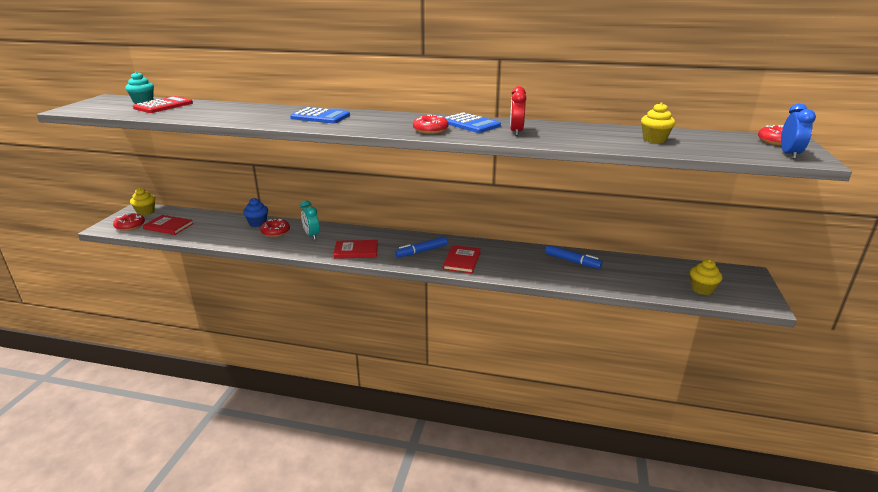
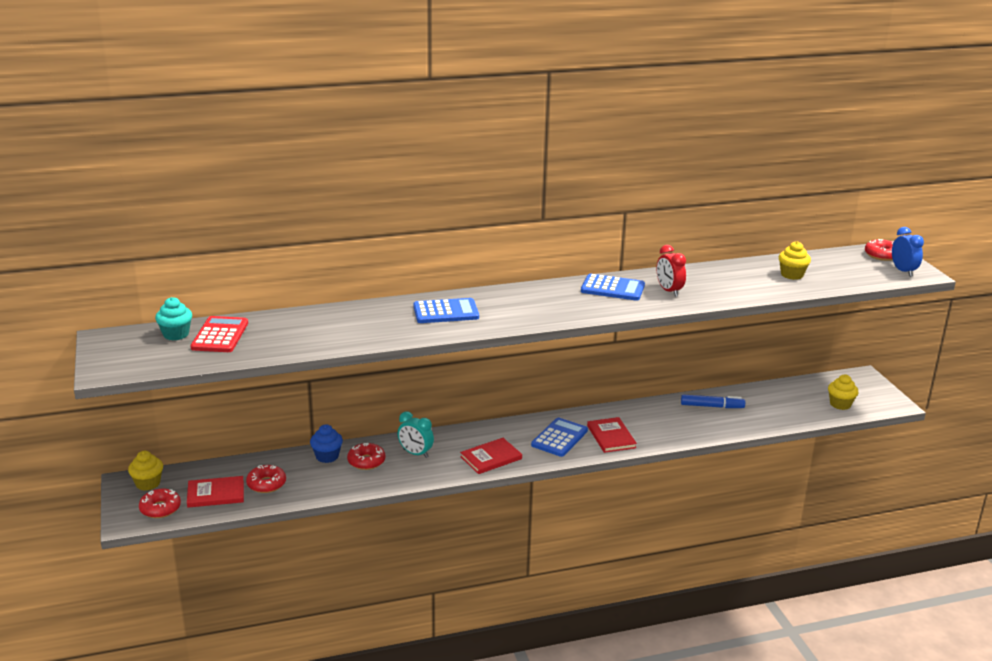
camera: 30 degrees left, 0 degrees up
blue marker [395,237,447,258] -> blue calculator [531,418,588,457]
red donut [413,115,448,134] -> red donut moved to [246,465,286,493]

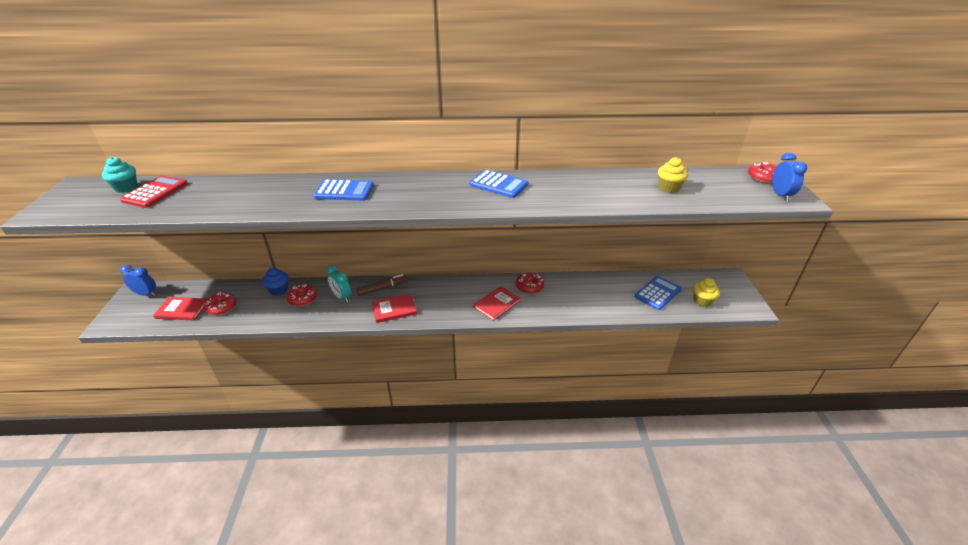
camera: 15 degrees right, 10 degrees up
yellow cupcake [128,451,163,491] -> blue clock [120,265,156,296]
red donut [139,489,181,518] -> red donut moved to [516,273,544,294]
blue calculator [531,418,588,457] -> blue calculator moved to [635,276,682,310]
red book [587,417,637,453] -> red book turned 45 degrees clockwise [473,286,521,321]
red clock [656,245,686,297] -> none
blue marker [681,395,745,408] -> none
none -> brown marker [357,274,408,296]

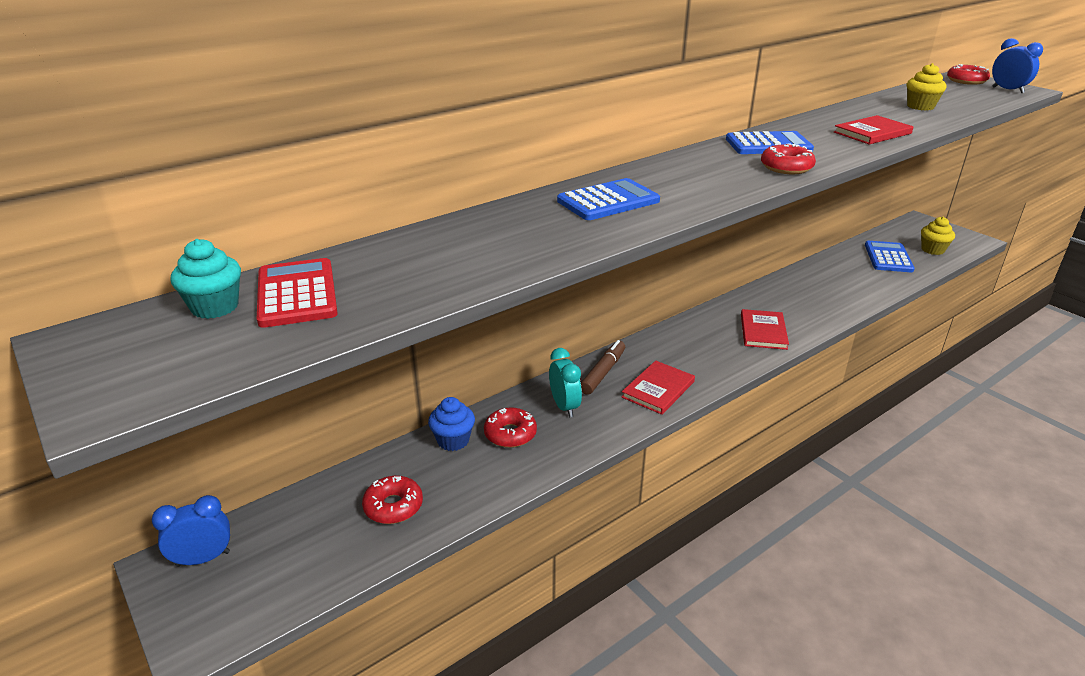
camera: 35 degrees left, 5 degrees down
red book [153,297,207,321] -> red book moved to [834,115,914,145]
turquoise clock [326,265,351,302] -> turquoise clock turned 120 degrees counterclockwise [549,348,582,418]
red donut [516,273,544,294] -> red donut moved to [761,143,816,174]

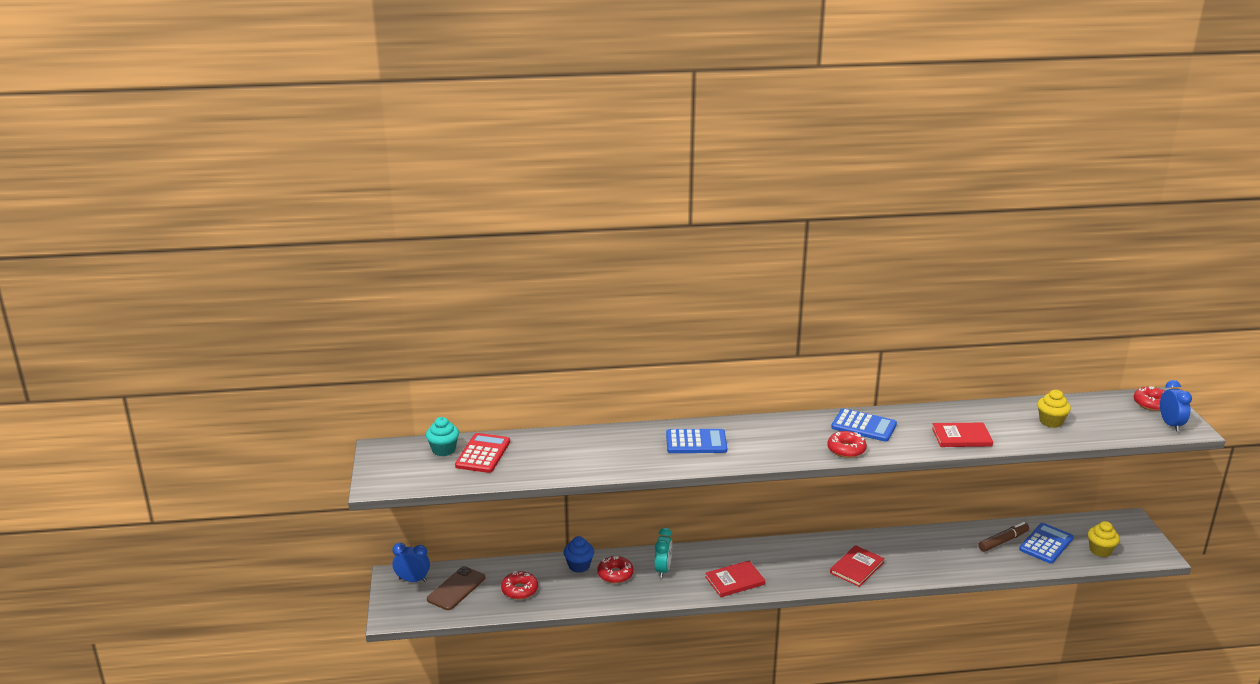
camera: 30 degrees right, 5 degrees down
brown marker [581,340,625,395] -> brown marker moved to [978,522,1029,552]
none -> brown phone [427,566,485,610]

